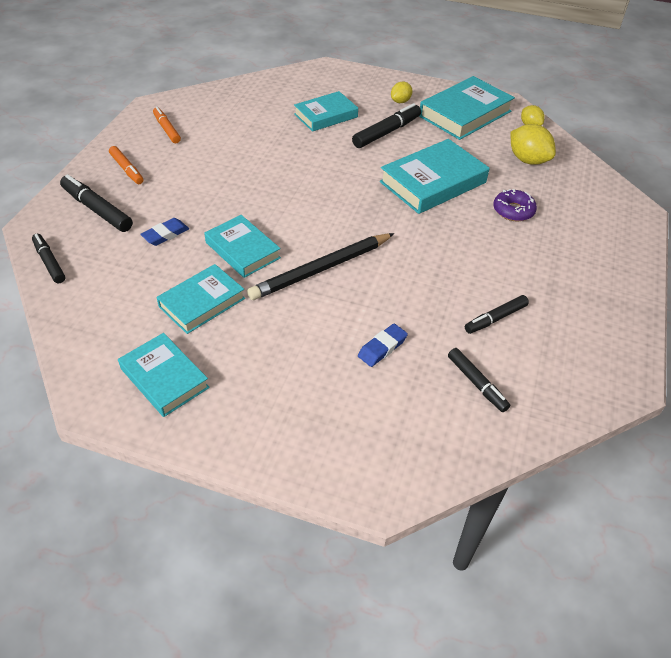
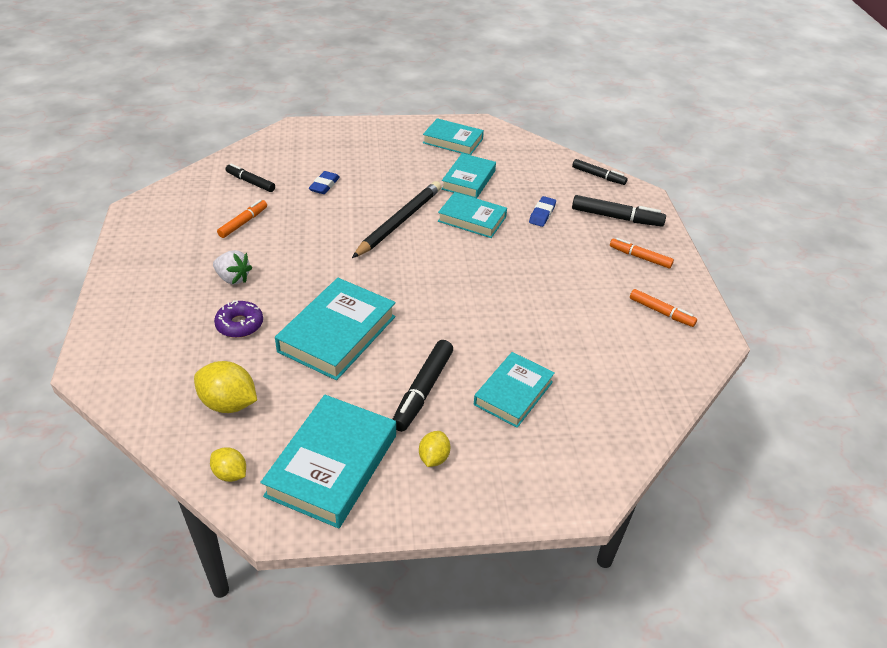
camera: 155 degrees right, 5 degrees down
black marker [465,295,529,334] -> orange marker [217,200,267,238]
none -> white strawberry [213,250,252,285]

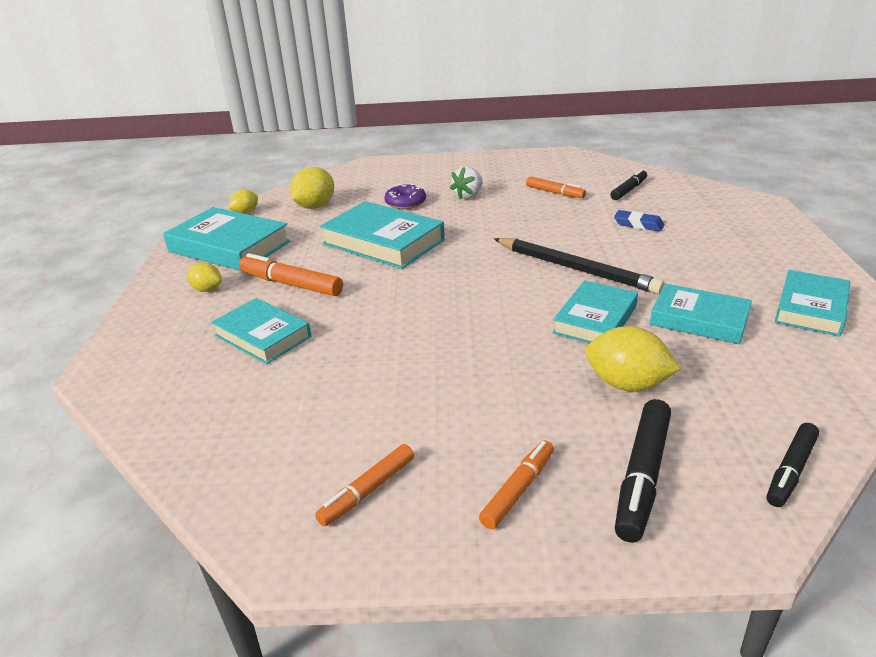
camera: 100 degrees right, 10 degrees down
black marker [392,340,453,432] -> orange marker [239,253,343,296]
blue eraser [529,196,556,227] -> yellow lemon [585,326,681,392]

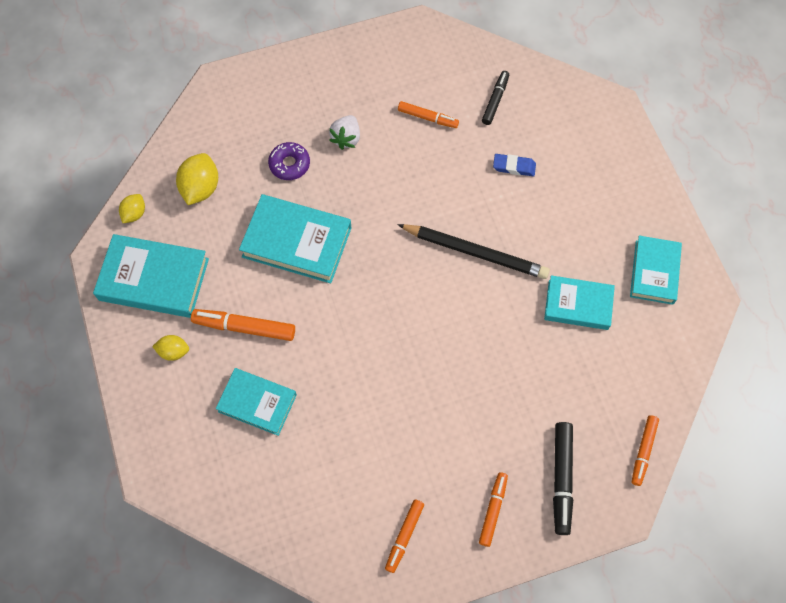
camera: 20 degrees left, 35 degrees up
turquoise book [552,280,638,343] -> none
yellow lemon [585,326,681,392] -> none
black marker [767,423,819,507] -> orange marker [632,415,659,486]

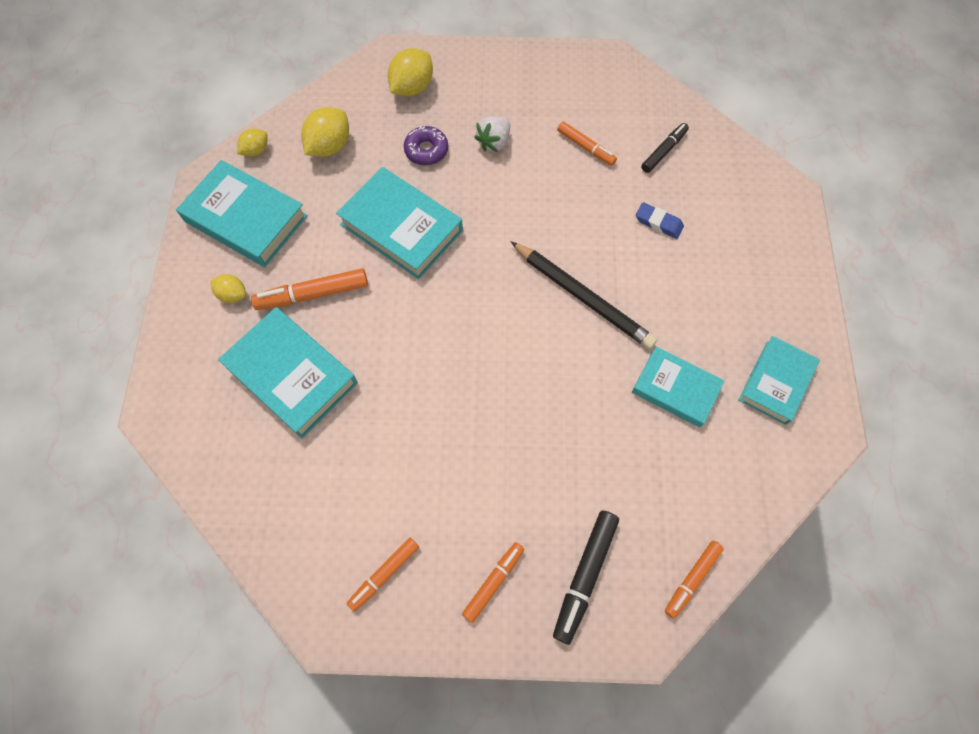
camera: 20 degrees right, 0 degrees up
orange marker [191,309,295,341] -> orange marker turned 45 degrees counterclockwise [251,269,368,310]
turquoise book [216,368,297,436] -> turquoise book [218,307,358,438], size x1.52
none -> yellow lemon [388,48,433,97]

